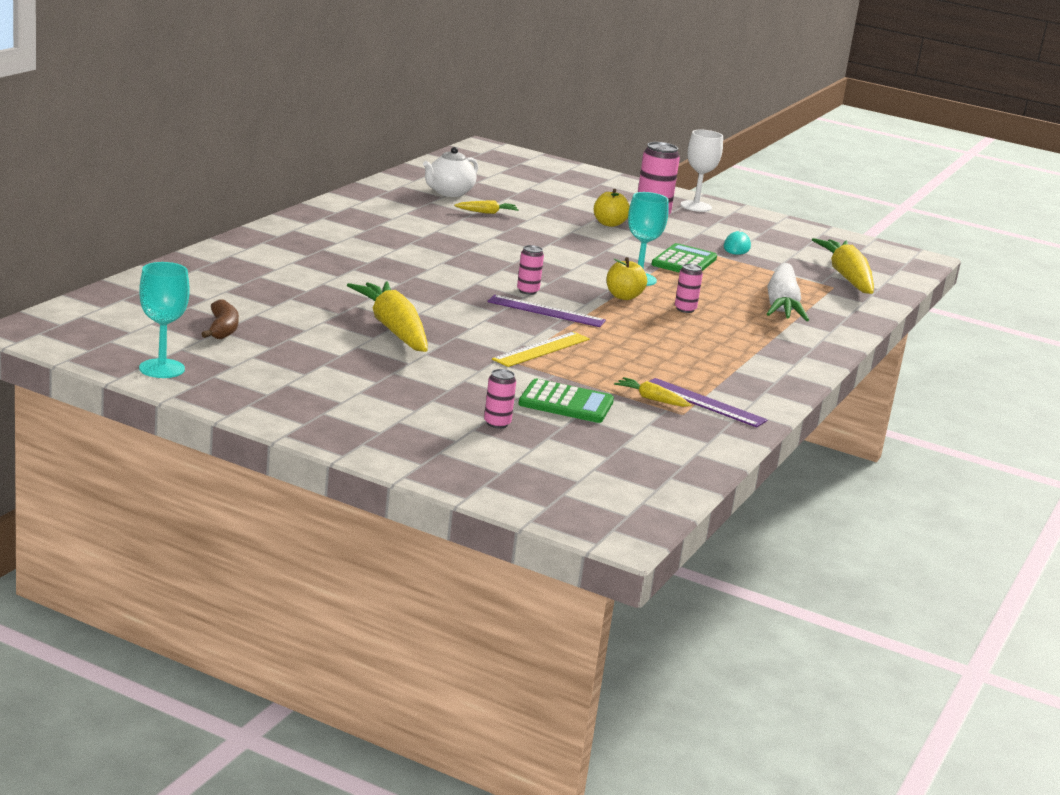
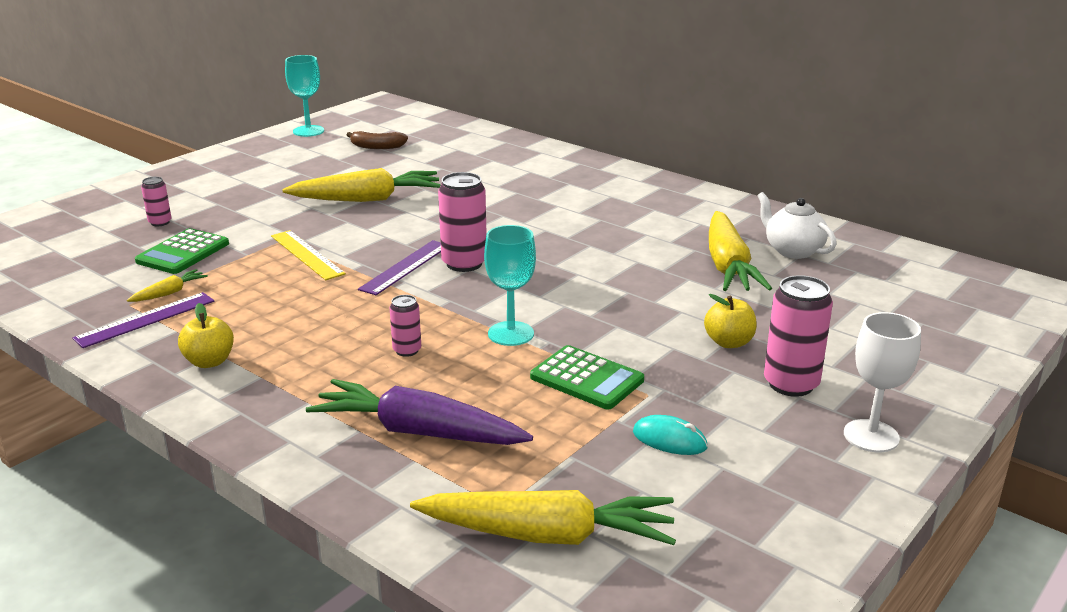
camera: 105 degrees right, 5 degrees up
yellow carrot [454,200,519,214] -> yellow carrot [709,211,772,291], size x2.24
pink can [517,245,544,295] -> pink can [438,172,487,272], size x1.84
yellow apple [607,257,647,300] -> yellow apple moved to [178,303,234,368]
white carrot [767,263,809,321] -> purple carrot [306,379,533,445]

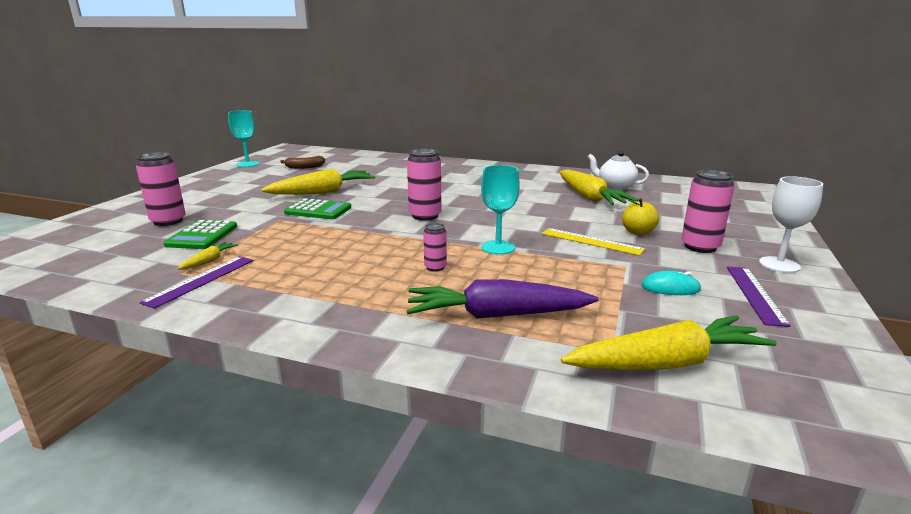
camera: 20 degrees left, 5 degrees down
pink can [141,177,172,226] -> pink can [136,152,186,226], size x1.84
yellow apple [178,303,234,368] -> none
yellow ruler [271,230,346,280] -> yellow ruler moved to [542,228,645,256]
purple ruler [358,240,441,295] -> purple ruler moved to [727,267,791,327]
green calculator [530,345,644,410] -> green calculator moved to [284,198,351,219]

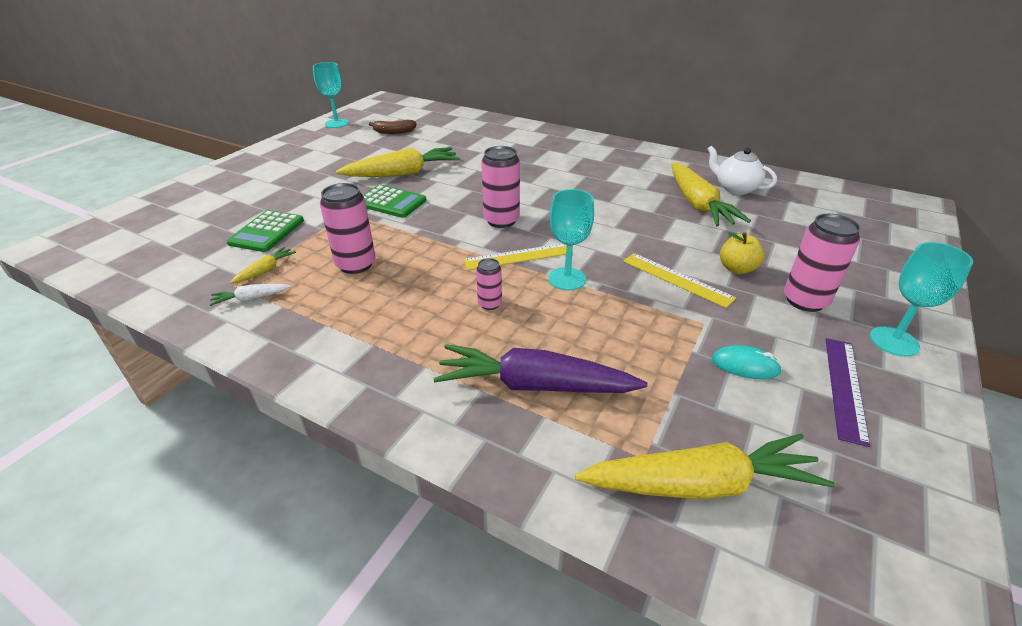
camera: 10 degrees right, 15 degrees up
pink can [136,152,186,226] -> pink can moved to [320,183,376,274]
purple ruler [140,256,254,309] -> white carrot [209,284,291,306]
white goblet [759,176,823,273] -> turquoise goblet [870,242,973,357]
none -> yellow ruler [463,243,573,270]

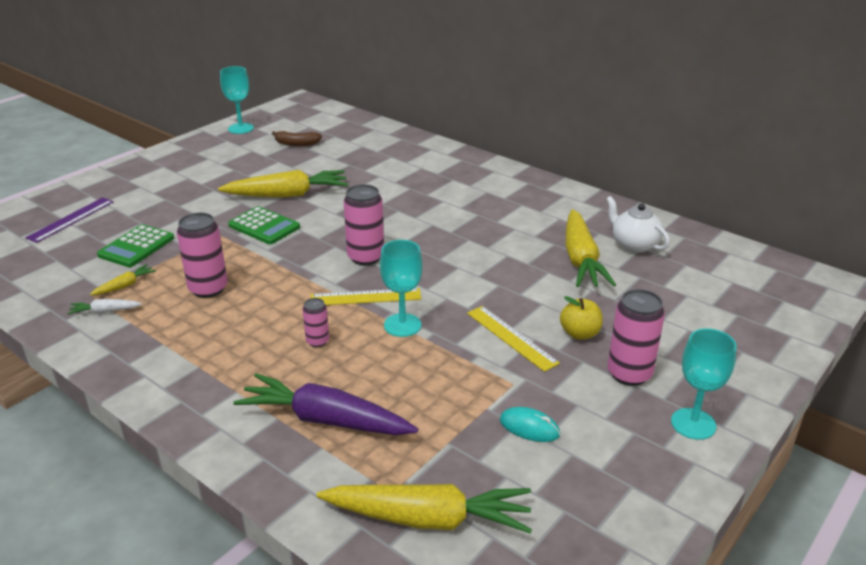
camera: 10 degrees right, 5 degrees down
purple ruler [826,338,870,447] -> purple ruler moved to [25,197,114,243]

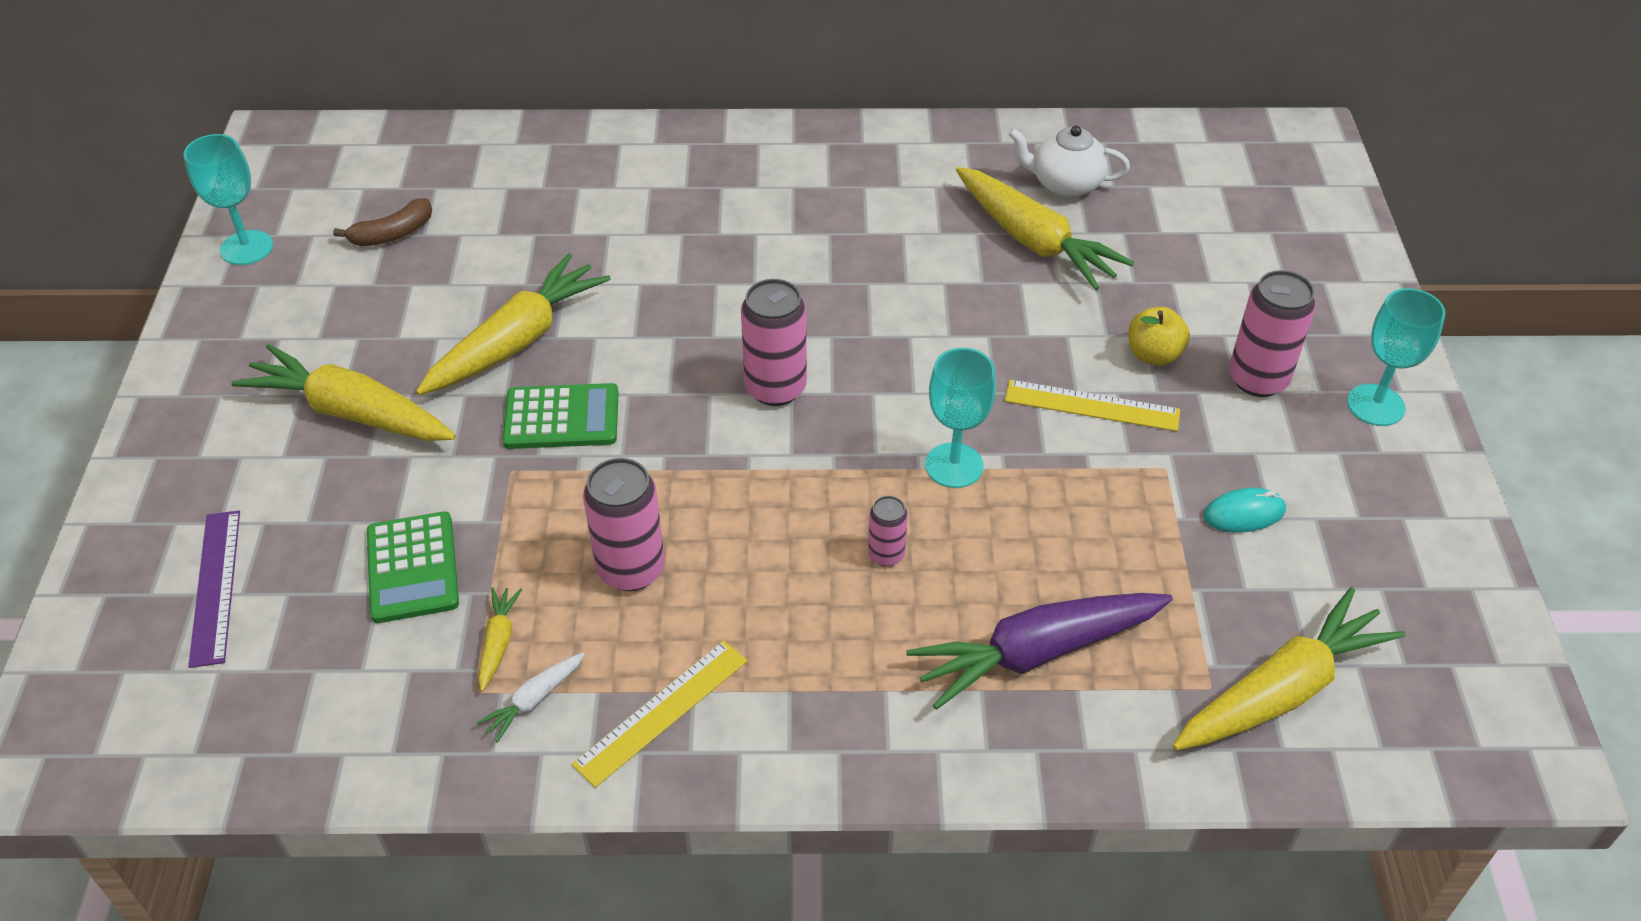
camera: 40 degrees left, 15 degrees up
yellow ruler [311,288,421,305] -> yellow ruler moved to [572,640,747,788]
none -> yellow carrot [231,344,456,441]

